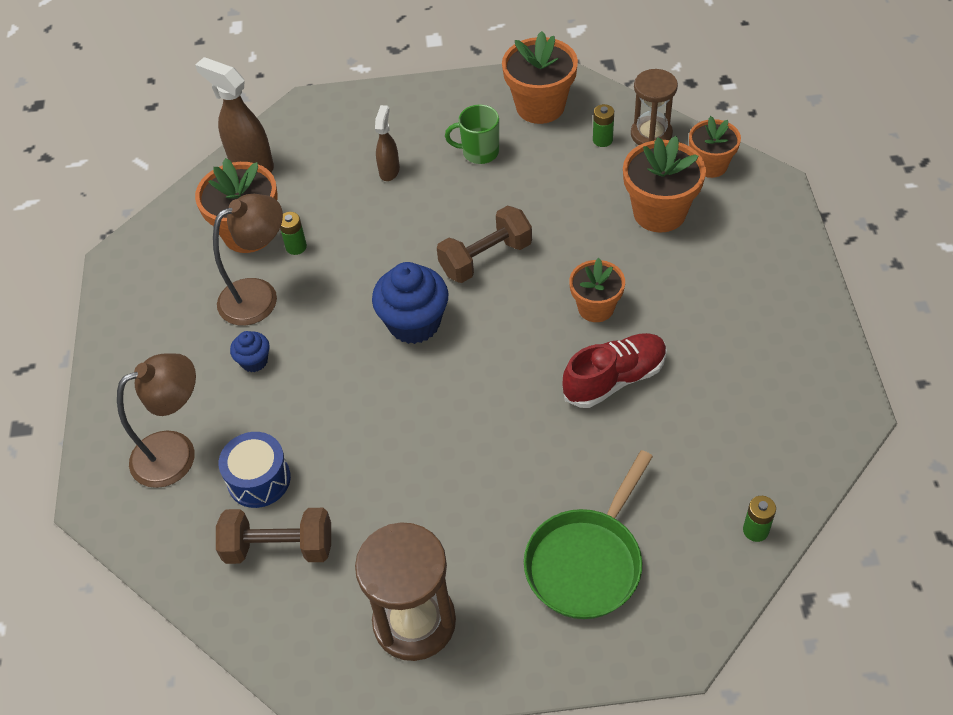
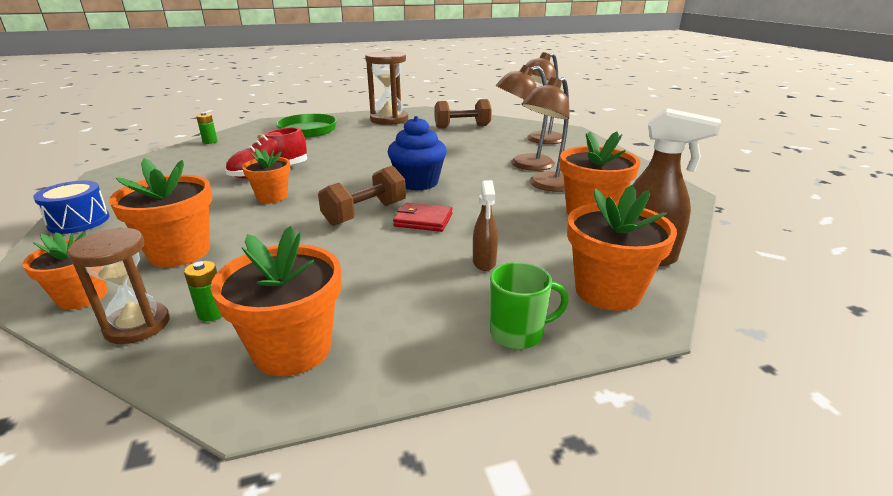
camera: 165 degrees right, 25 degrees down
blue drum [219,432,291,508] -> blue drum moved to [33,181,110,234]
blue cupcake [230,331,270,372] -> brown lamp [496,65,555,171]
green battery [280,212,307,255] -> none
green mug [445,105,499,164] -> green mug moved to [490,262,569,349]
none -> red wallet [393,203,453,232]
none -> orange flower pot [567,185,677,311]

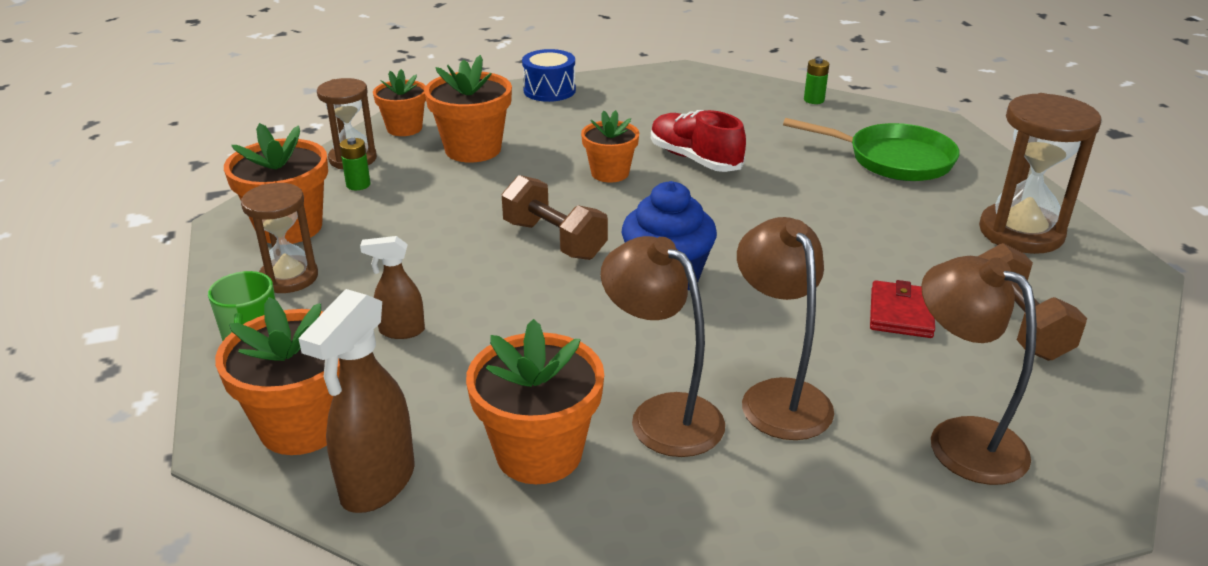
camera: 90 degrees right, 5 degrees up
red wallet [393,203,453,232] -> red wallet moved to [870,280,935,338]
none -> brown hourglass [241,183,318,293]

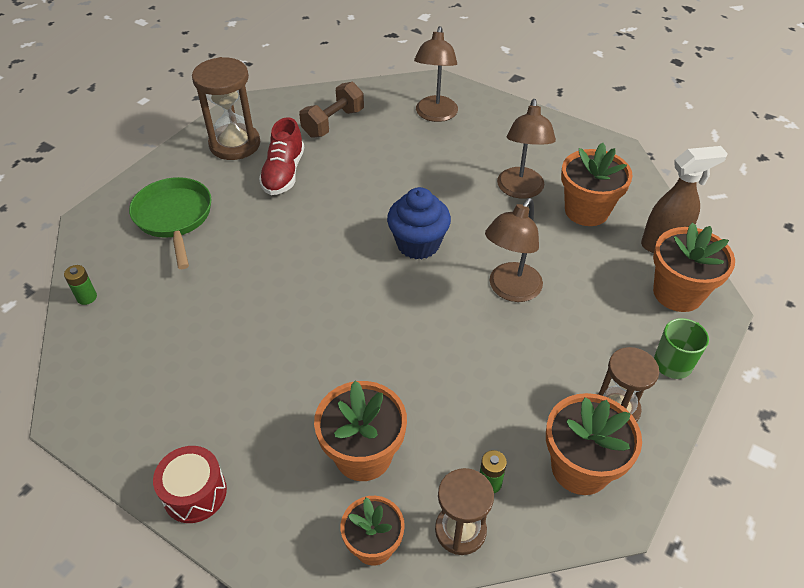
camera: 130 degrees left, 15 degrees up
brown spray bottle [360,236,425,339] -> none
brown dumbbell [501,175,608,260] -> none
blue drum [522,49,576,102] -> red drum [153,446,227,523]
orange flower pot [581,110,639,183] -> none
red shoe [651,110,746,172] -> red shoe moved to [259,117,304,195]
brown lamp [737,217,834,440] -> brown lamp moved to [485,198,543,302]
red wallet [870,280,935,338] -> none

